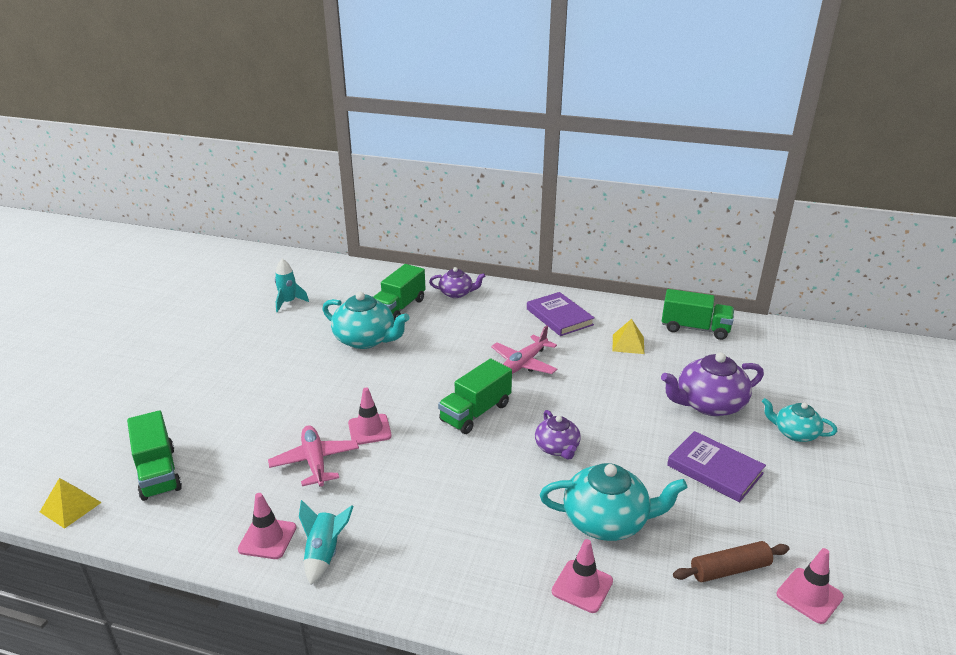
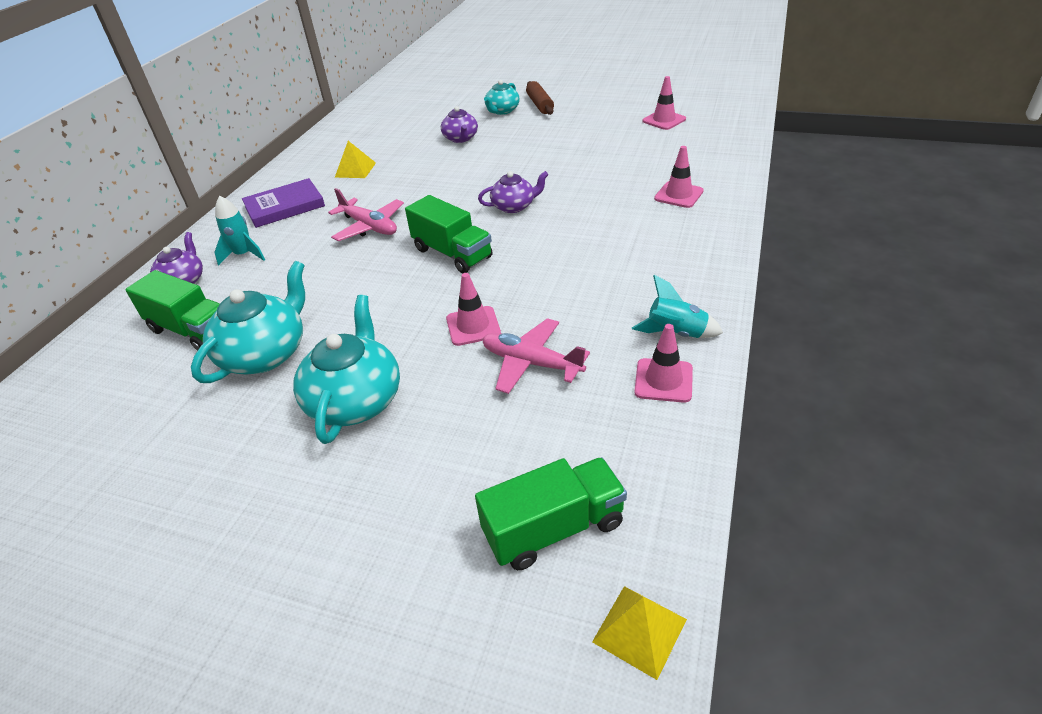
camera: 85 degrees left, 10 degrees up
pink plane [268,425,359,487] -> pink plane turned 45 degrees clockwise [482,318,590,394]
turquoise rocket [275,259,309,312] -> turquoise rocket moved to [214,196,265,266]
turquoise teapot [540,463,688,541] -> turquoise teapot moved to [293,295,400,444]
purple teapot [661,352,764,416] -> purple teapot [441,106,478,143], size x0.60
green truck [662,289,734,340] -> none
purple book [667,431,766,503] -> none
brown rolling pin [673,541,789,582] -> brown rolling pin moved to [526,81,554,115]

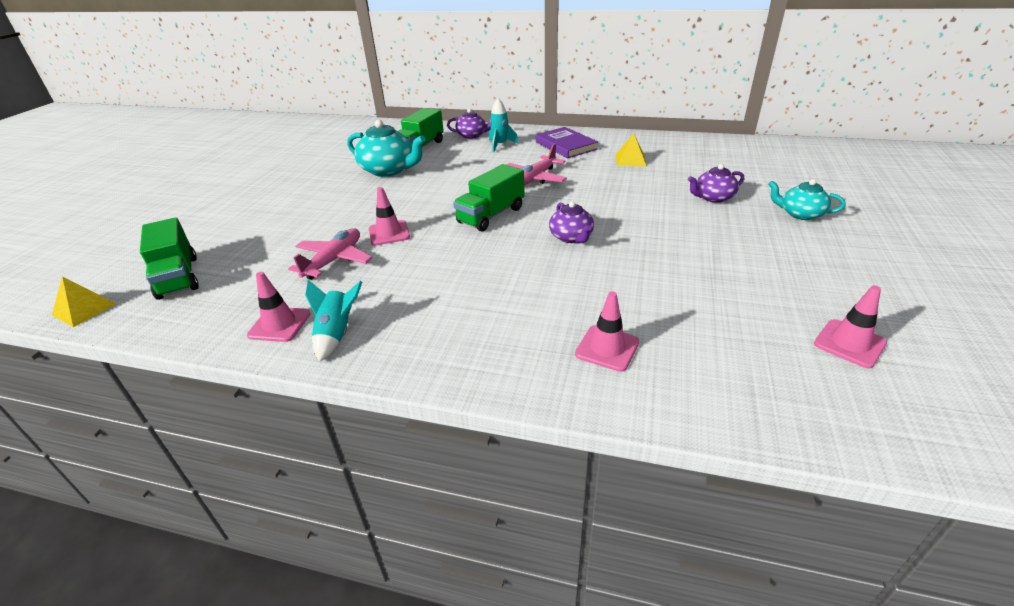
camera: 85 degrees right, 5 degrees down
turquoise teapot [293,295,400,444] -> none
brown rolling pin [526,81,554,115] -> none

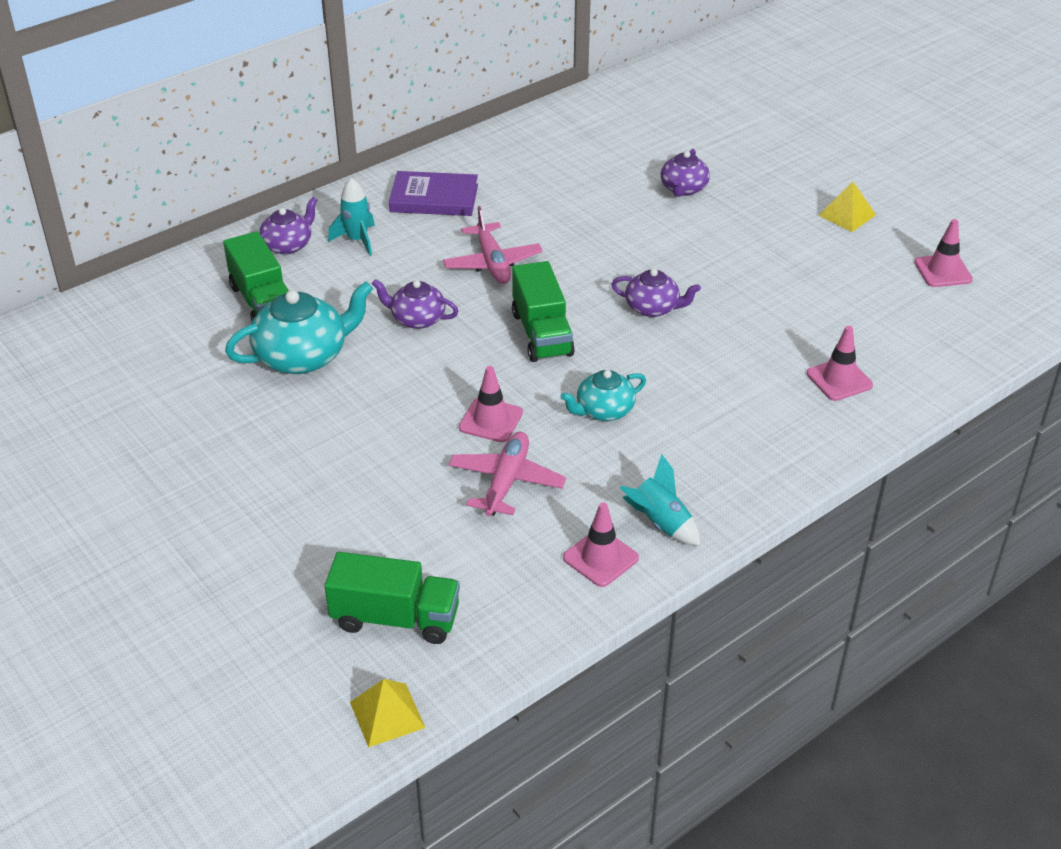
camera: 55 degrees left, 5 degrees up
pink plane [288,228,373,280] -> pink plane turned 45 degrees clockwise [449,432,566,516]
yellow pyramid [616,133,647,166] -> yellow pyramid moved to [818,182,876,232]
turquoise teapot [768,179,845,220] -> turquoise teapot moved to [560,370,646,421]
none -> purple teapot [372,279,458,329]

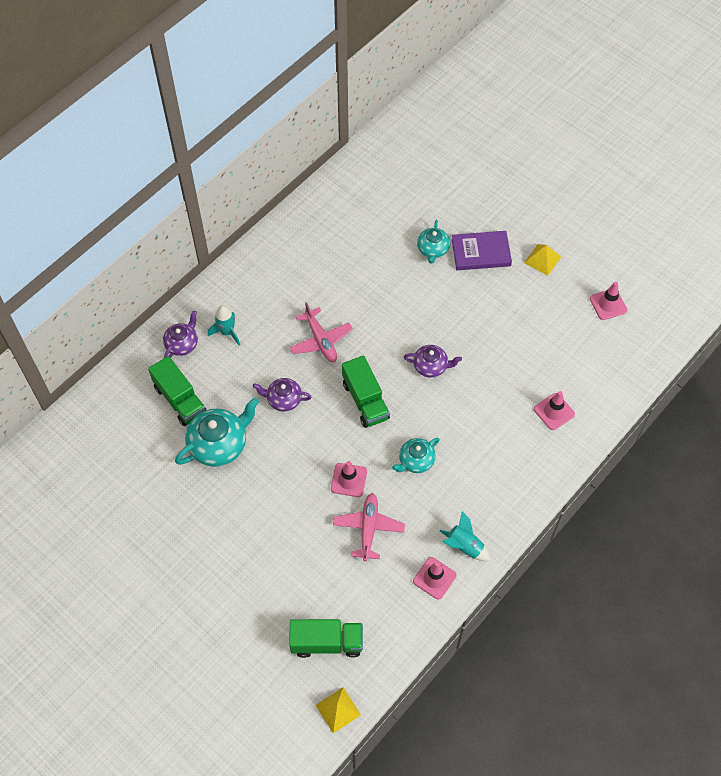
camera: 10 degrees left, 20 degrees up
purple book [389,171,478,216] -> purple book moved to [452,231,512,270]
purple teapot [661,149,710,197] -> turquoise teapot [417,220,450,264]

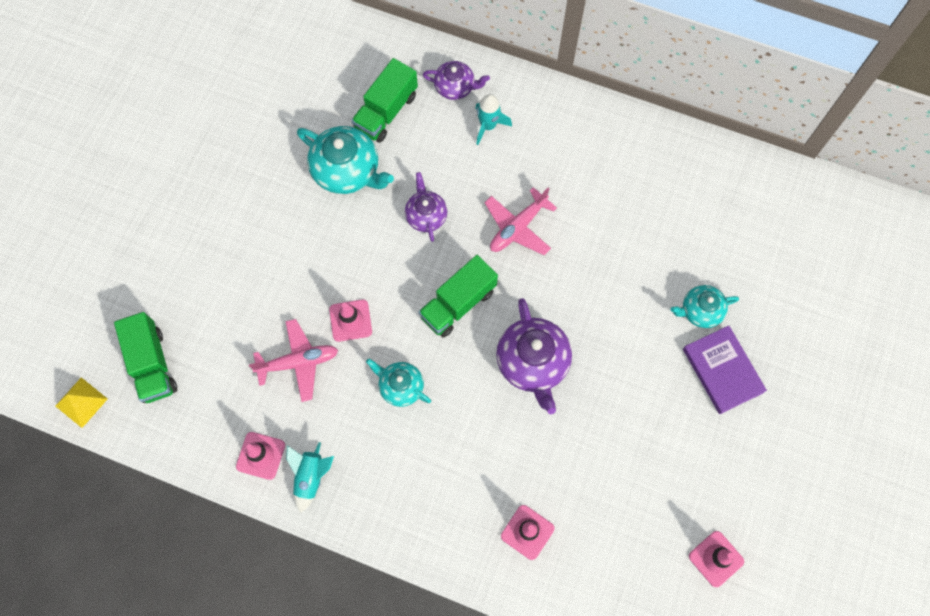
camera: 70 degrees right, 10 degrees up
purple teapot [404,345,462,378] -> purple teapot [496,298,572,414], size x1.67
yellow pyramid [524,244,561,276] -> none

